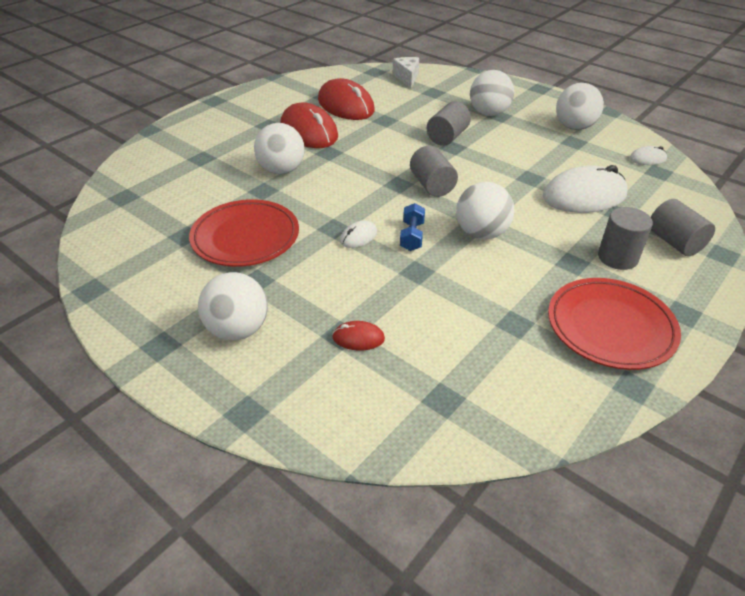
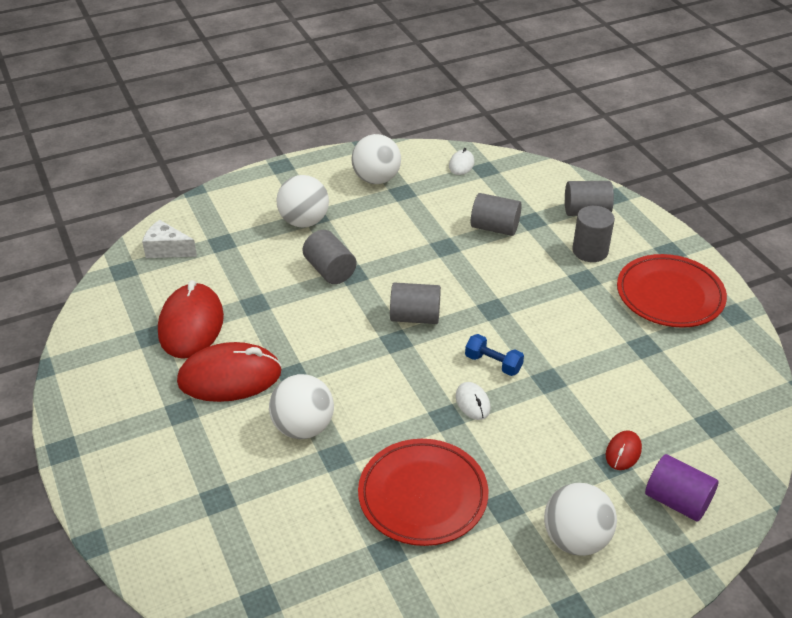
camera: 65 degrees left, 0 degrees up
red mouse [318,78,375,120] -> red mouse turned 75 degrees counterclockwise [158,280,224,359]
white ball [456,182,515,240] -> none
white mouse [543,165,628,213] -> grey cylinder [471,193,522,236]
none -> purple cylinder [645,454,718,522]

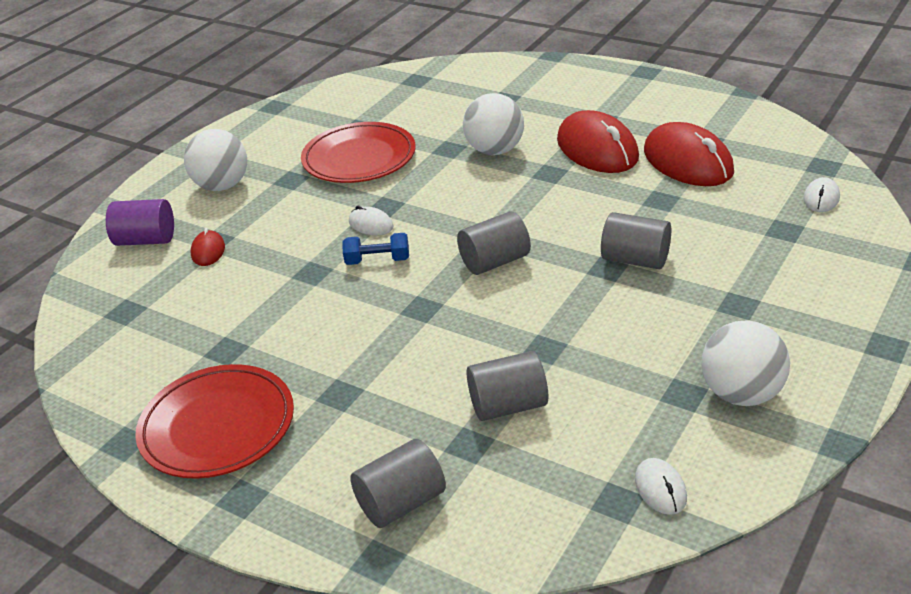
camera: 150 degrees right, 5 degrees down
white cheese [142,220,197,258] -> white mouse [804,177,840,212]
red mouse [177,342,282,402] -> red mouse turned 75 degrees counterclockwise [557,110,639,173]
white ball [276,175,329,228] -> none
grey cylinder [572,206,615,262] -> none

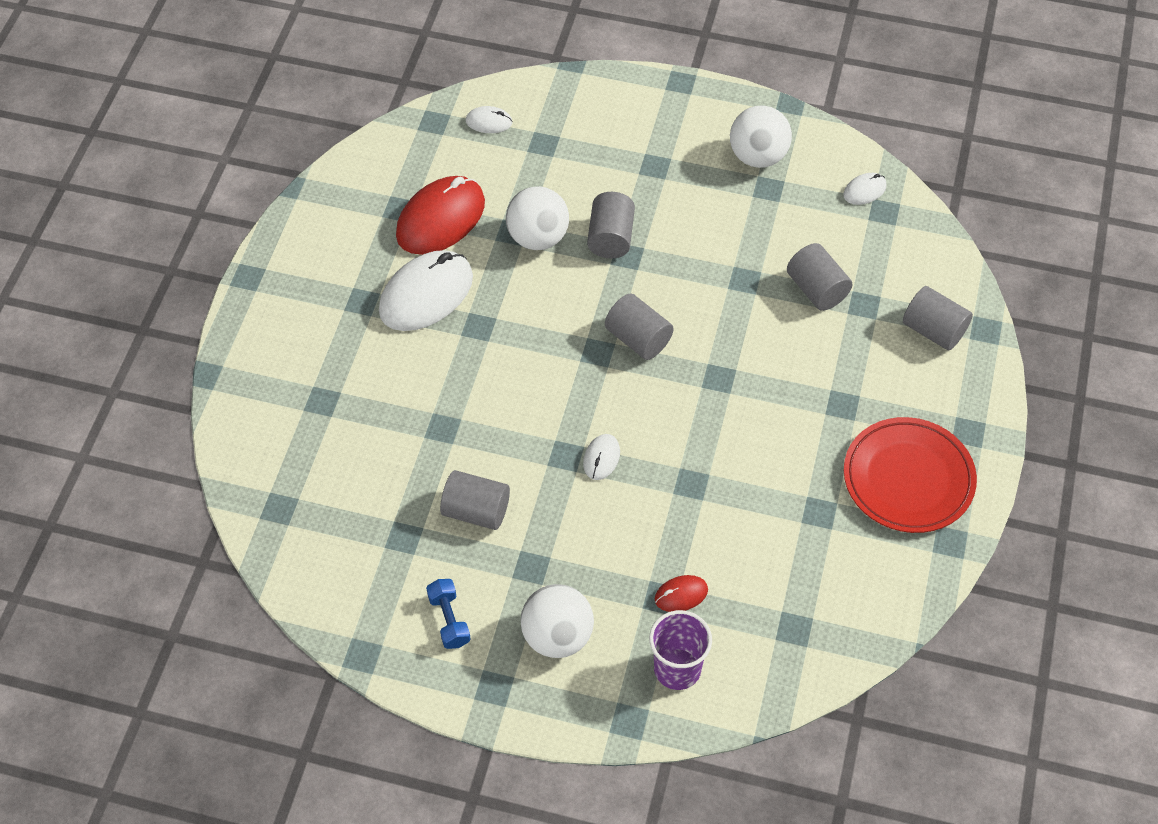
camera: 110 degrees left, 20 degrees up
purple cylinder [106,199,174,246] -> purple cup [649,610,712,690]
red plate [301,122,416,183] -> grey cylinder [440,470,510,530]
blue dumbbell [342,233,409,265] -> blue dumbbell moved to [426,579,471,649]
white ball [463,93,524,155] -> white ball moved to [506,186,569,250]
red mouse [557,110,639,173] -> white mouse [379,250,473,331]

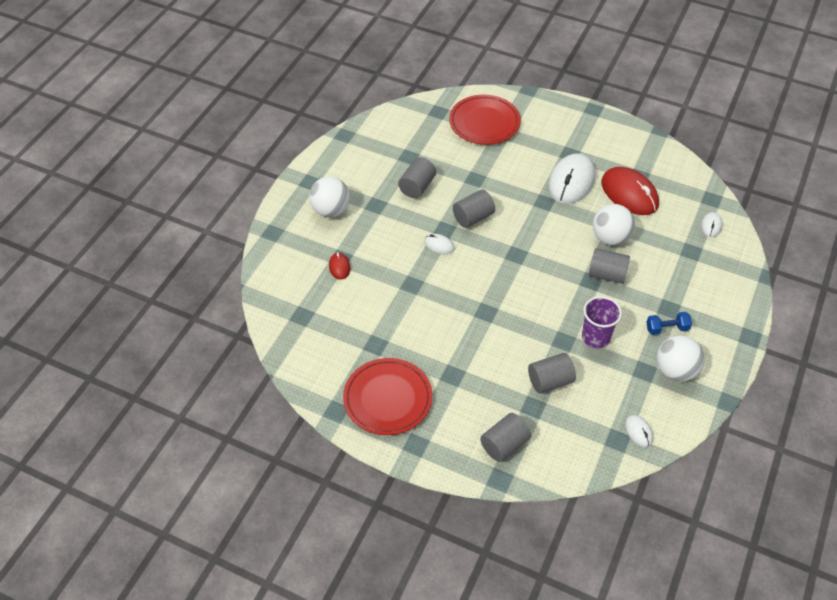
camera: 100 degrees right, 5 degrees down
white mouse [379,250,473,331] -> white mouse turned 60 degrees clockwise [548,153,595,204]
blue dumbbell [426,579,471,649] -> blue dumbbell moved to [646,312,692,335]
grey cylinder [605,293,674,360] -> grey cylinder moved to [453,189,495,228]
purple cup [649,610,712,690] -> purple cup moved to [582,296,622,348]
none -> red plate [449,95,521,145]

